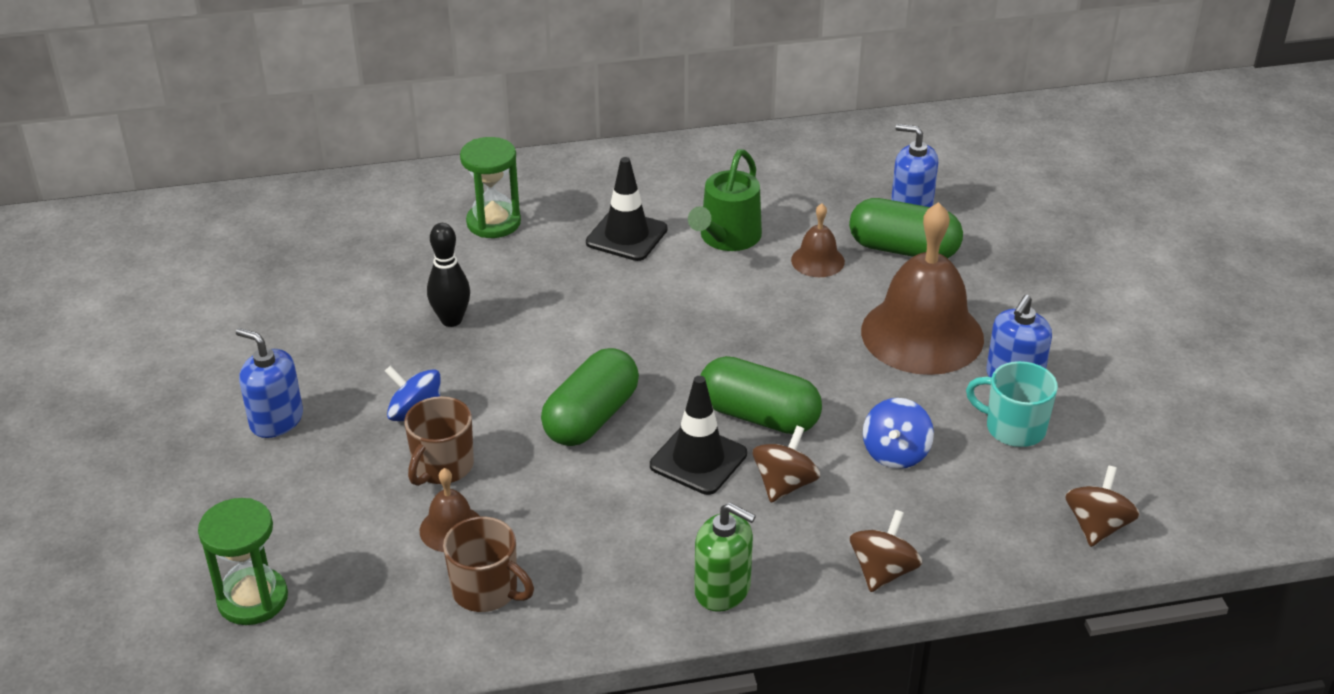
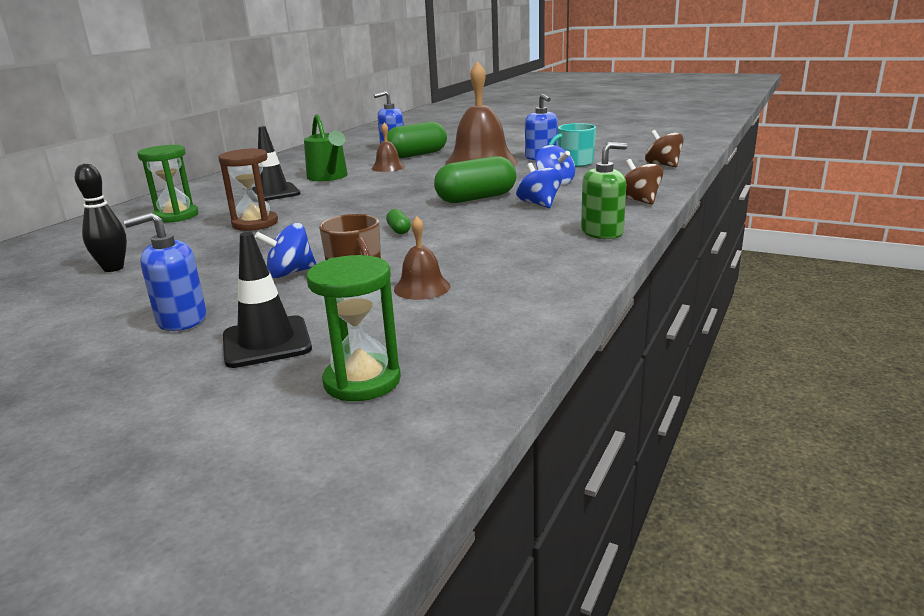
camera: 50 degrees left, 15 degrees down
black bowling pin [427,223,470,327] -> black bowling pin moved to [75,164,127,272]
brown mug [443,517,534,612] -> none
green capsule [541,348,639,446] -> green capsule [386,209,411,234], size x0.43
black traffic cone [650,376,747,495] -> black traffic cone moved to [223,232,312,368]
brown spinning top [753,426,820,503] -> blue spinning top [516,163,562,208]
none -> brown hourglass [218,148,278,231]

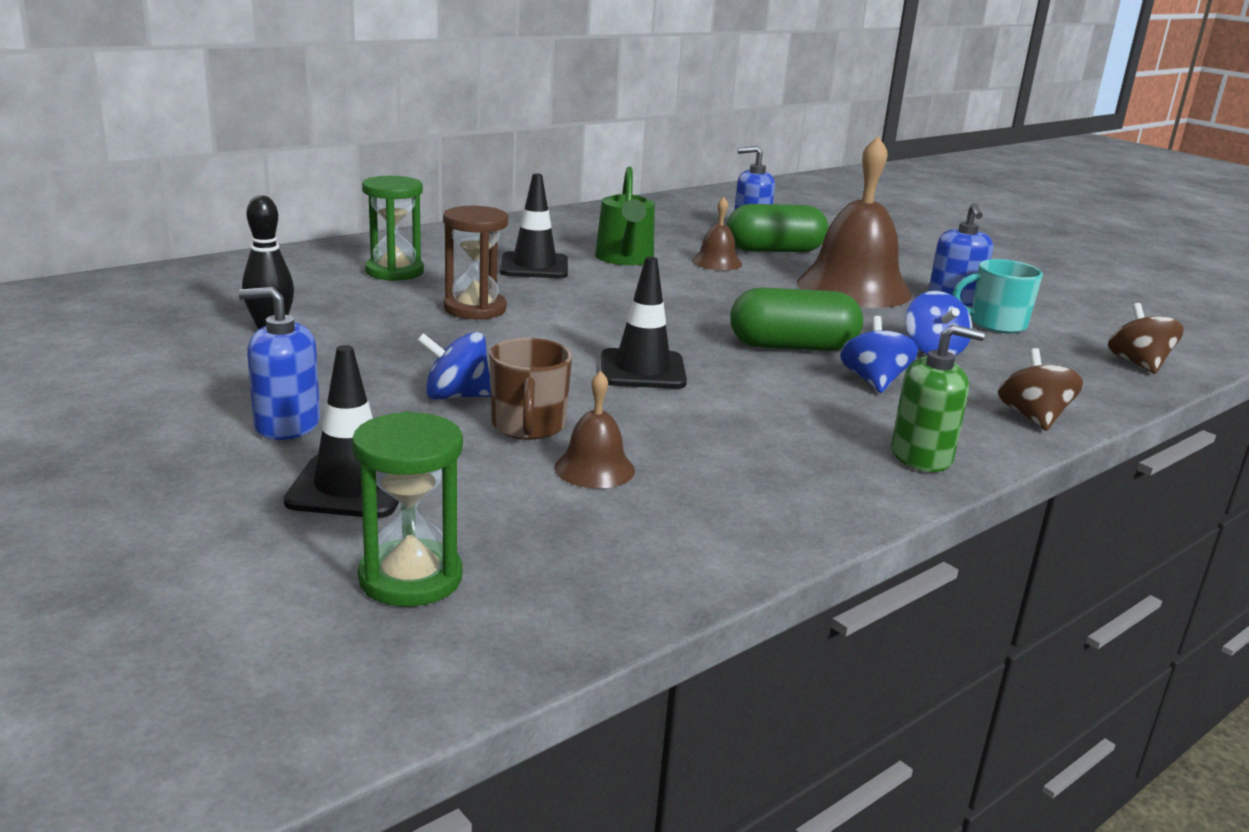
camera: 20 degrees right, 0 degrees up
green capsule [386,209,411,234] -> black traffic cone [601,257,687,389]

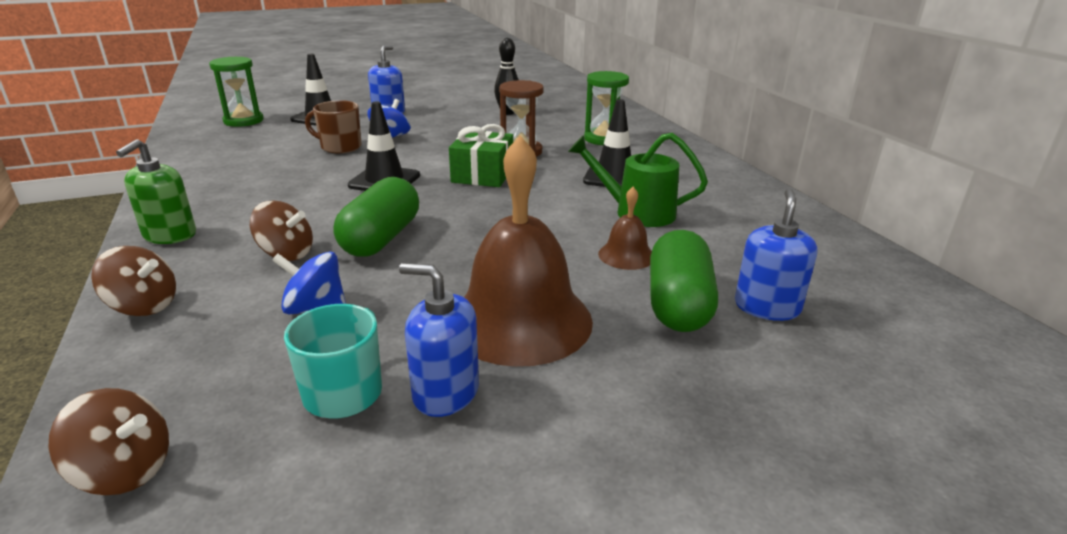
camera: 110 degrees right, 5 degrees up
brown bell [554,371,635,488] -> none
blue spinning top [840,316,918,393] -> brown spinning top [250,201,313,261]
none -> green gift [449,124,513,187]

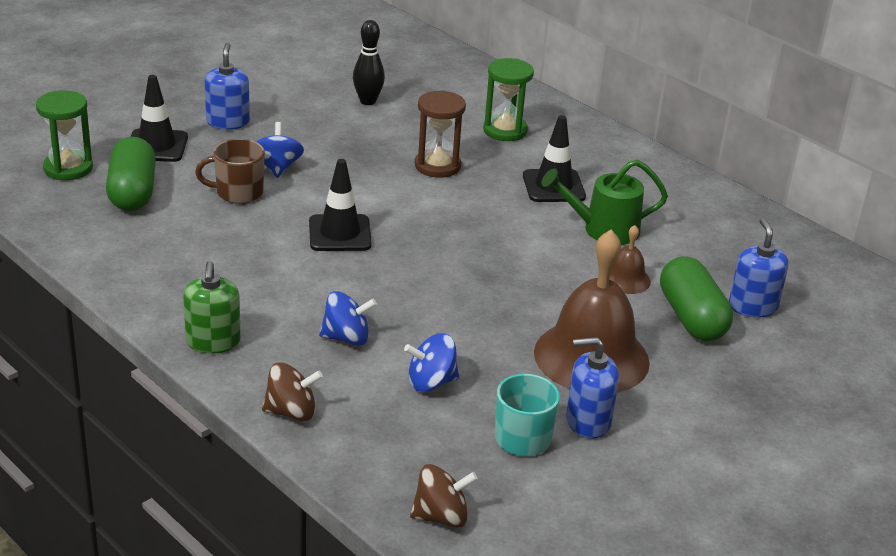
camera: 25 degrees left, 5 degrees up
brown spinning top [250,201,313,261] -> blue spinning top [319,291,377,346]
green capsule [334,177,419,257] -> green capsule moved to [106,137,156,211]
green gift [449,124,513,187] -> none

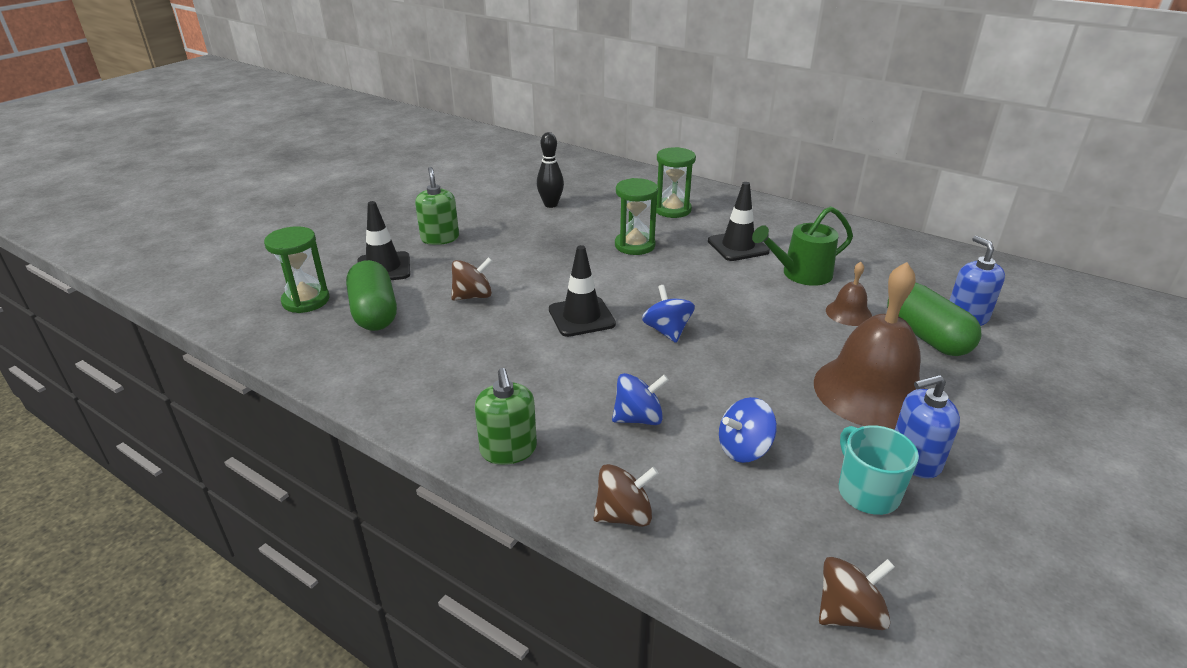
camera: 10 degrees left, 0 degrees up
brown mug [195,139,265,204] -> brown spinning top [451,257,493,300]
blue soap dispenser [204,43,250,130] -> green soap dispenser [415,167,459,245]
blue spinning top [256,122,304,178] -> blue spinning top moved to [642,285,695,343]
brown hourglass [415,90,466,178] -> green hourglass [615,178,658,255]

